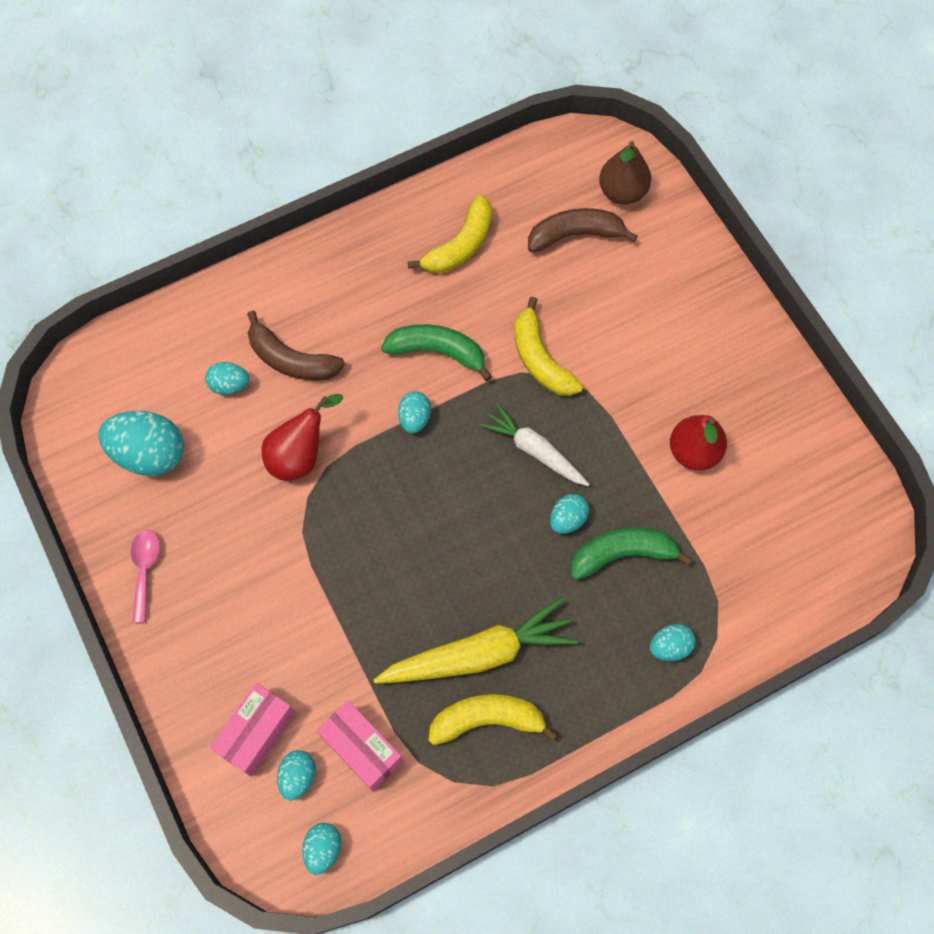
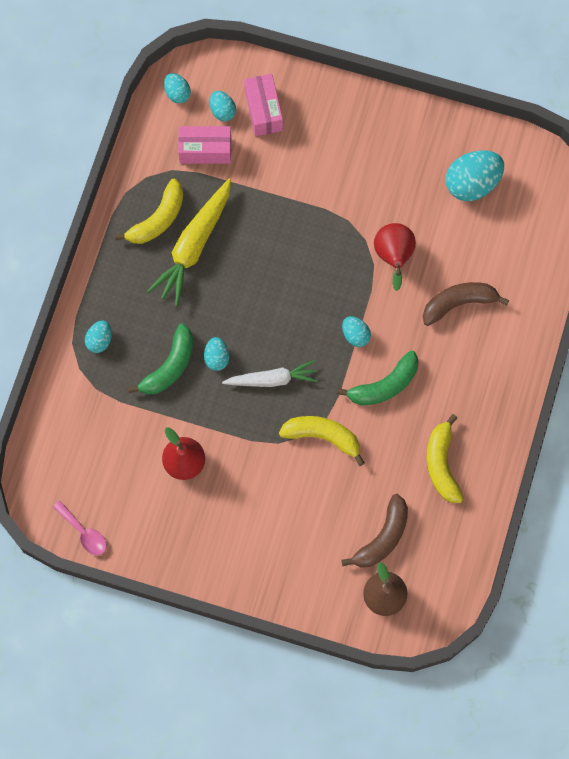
camera: 135 degrees right, 5 degrees up
pink spoon [131,530,160,623] -> pink spoon moved to [53,501,107,555]
turquoise egg [205,362,249,395] -> none

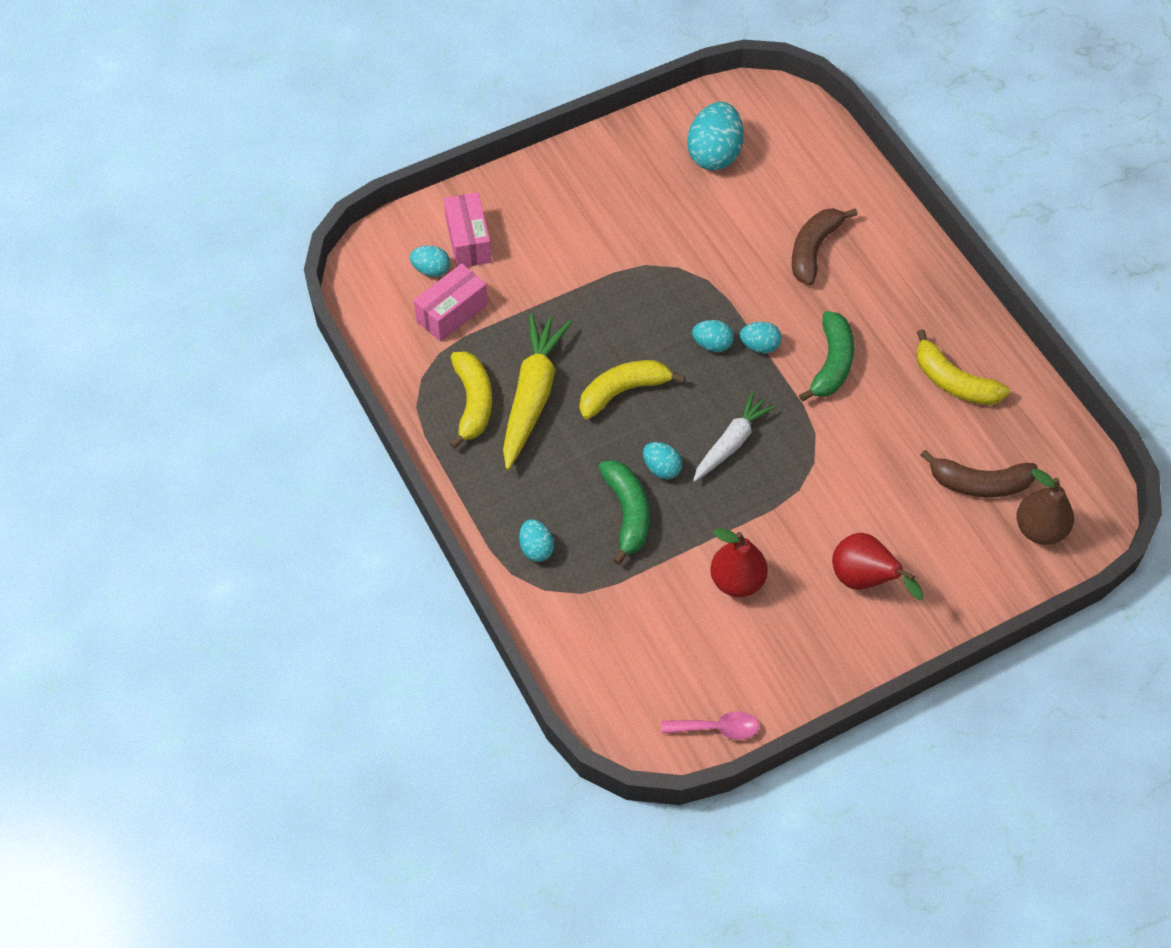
camera: 45 degrees left, 15 degrees down
yellow carrot [147,179,231,306] -> yellow carrot turned 150 degrees counterclockwise [503,314,572,470]
turquoise egg [164,73,191,104] -> turquoise egg moved to [692,320,734,352]
pink box [244,74,283,136] -> pink box turned 45 degrees clockwise [444,192,492,267]
yellow banana [279,416,365,466] -> yellow banana moved to [580,360,685,419]
brown banana [341,494,408,568] -> brown banana turned 105 degrees clockwise [921,450,1037,498]
red pear [374,223,416,291] -> red pear moved to [832,533,923,600]

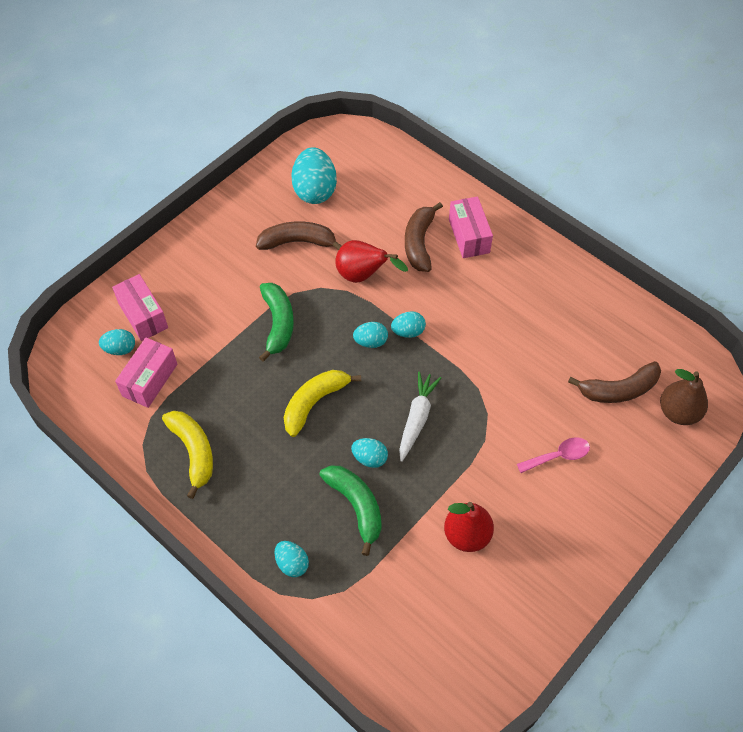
camera: 20 degrees left, 0 degrees up
yellow carrot [503,314,572,470] -> none
pink spoon [662,711,759,740] -> pink spoon moved to [517,438,590,473]
green banana [799,311,854,402] -> green banana moved to [259,283,294,362]
red pear [832,533,923,600] -> red pear moved to [335,240,408,283]
yellow banana [916,329,1010,405] -> none
none -> brown banana [256,221,342,250]
none -> pink box [449,196,493,258]

